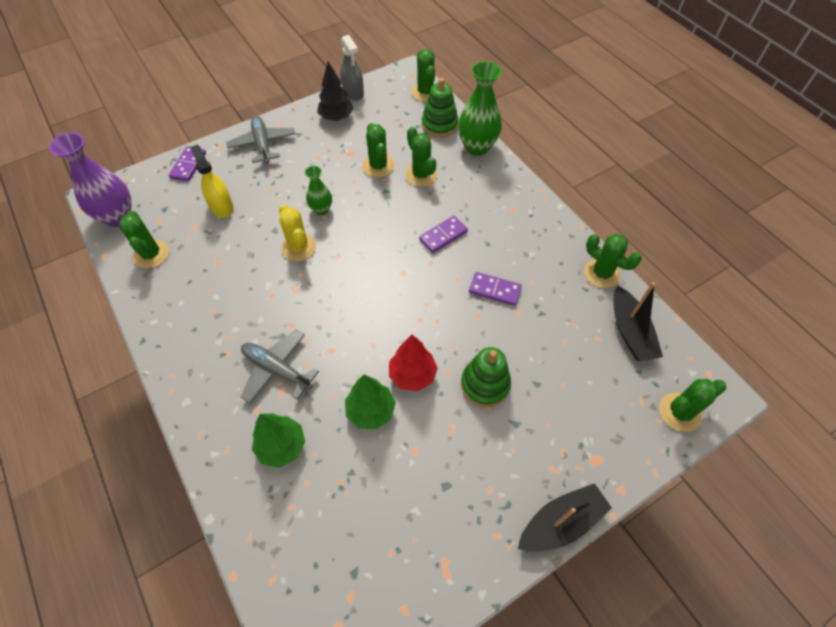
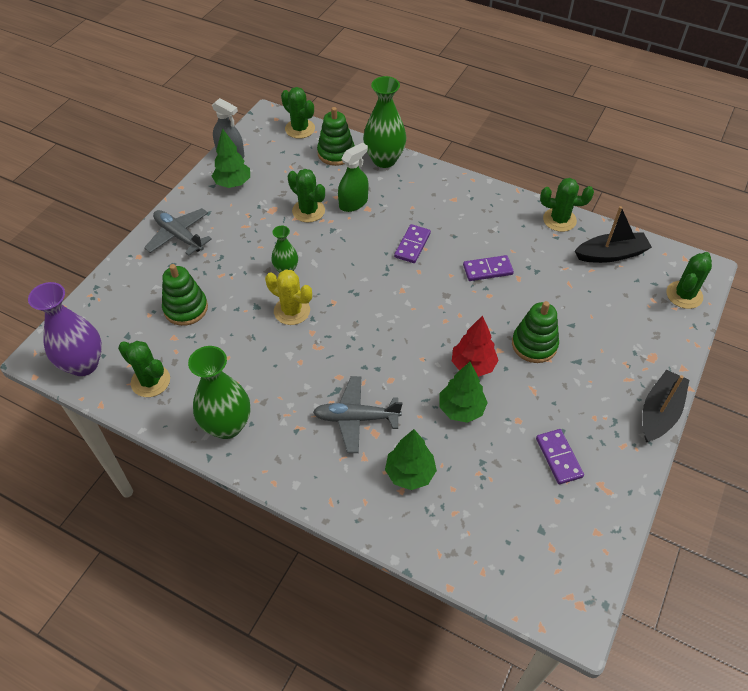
camera: 30 degrees left, 5 degrees down
purple domino [169,146,206,182] -> purple domino moved to [536,429,584,484]
yellow spray bottle [190,145,233,218] -> green stacking toy [162,264,208,326]
black tree [317,62,353,121] -> green tree [212,128,250,188]
green cactus [405,127,437,187] -> green spray bottle [338,143,368,212]
black boat [614,282,663,361] -> black boat turned 60 degrees counterclockwise [575,206,652,263]
none -> green vase [188,346,250,439]

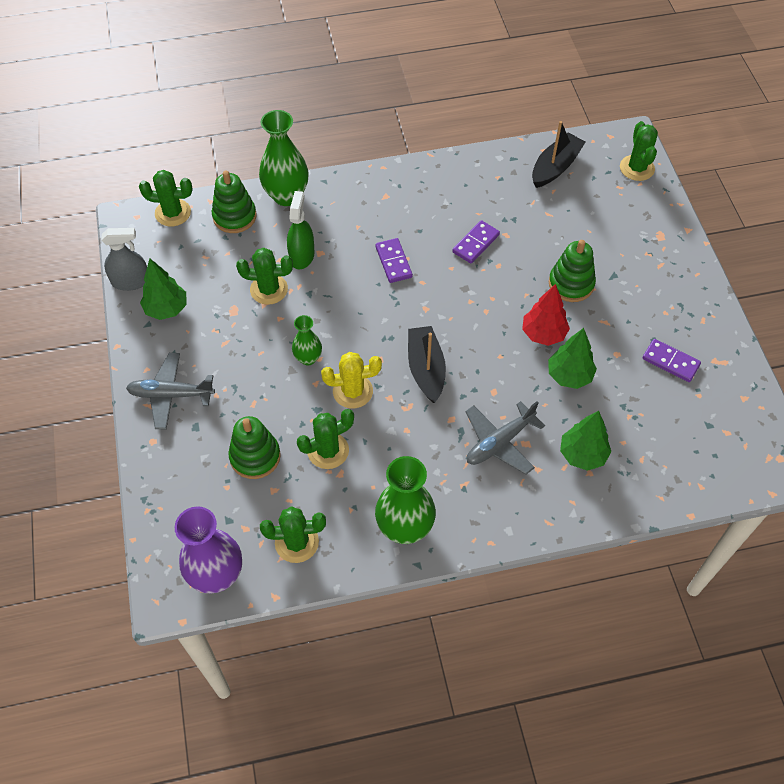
camera: 40 degrees left, 5 degrees up
green cactus [540,178,594,232] -> green cactus moved to [297,409,354,469]
black boat [643,370,689,442] -> black boat moved to [408,326,446,403]

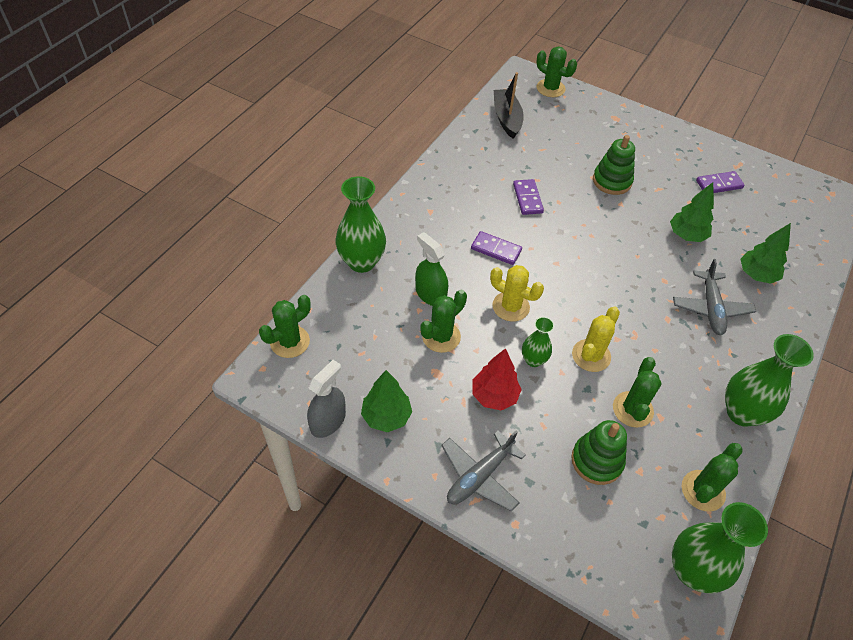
camera: 50 degrees left, 5 degrees down
purple vase [175,506,242,593] -> green vase [672,502,768,594]
green stacking toy [212,171,257,233] -> none
black boat [408,326,446,403] -> none
red tree [522,284,570,346] -> red tree moved to [472,348,522,411]
none -> yellow cactus [490,265,544,322]

